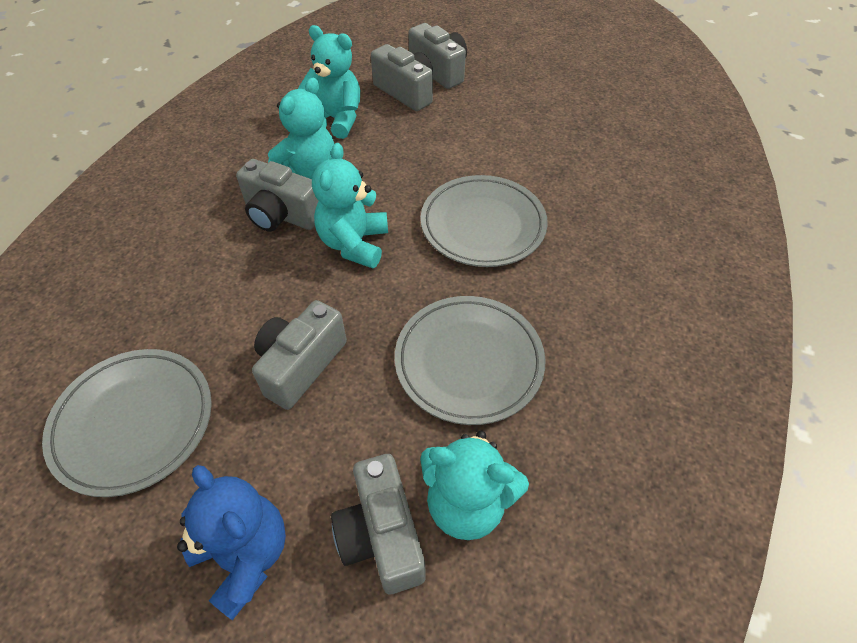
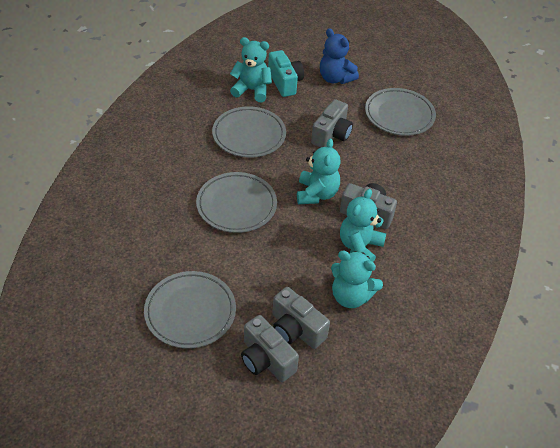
camera: 175 degrees right, 5 degrees down
grey camera [331,454,426,594] -> turquoise camera [268,50,304,97]
none -> grey plate [144,271,236,349]

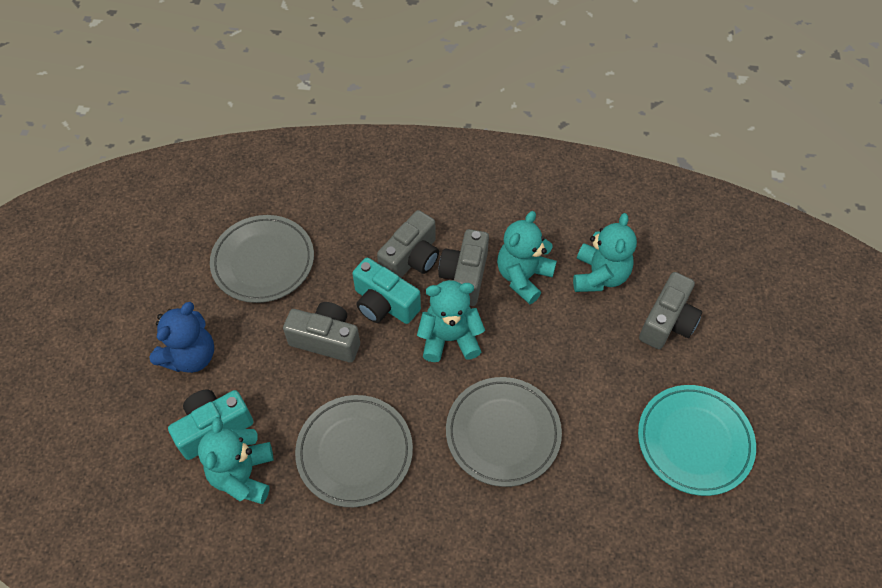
camera: 100 degrees left, 10 degrees up
grey plate [144,271,236,349] -> turquoise plate [638,385,756,496]
grey camera [241,315,299,382] -> grey camera moved to [377,210,439,278]
turquoise teddy bear [340,189,386,262] -> turquoise teddy bear turned 105 degrees clockwise [497,211,557,304]
none -> turquoise camera [352,258,421,324]

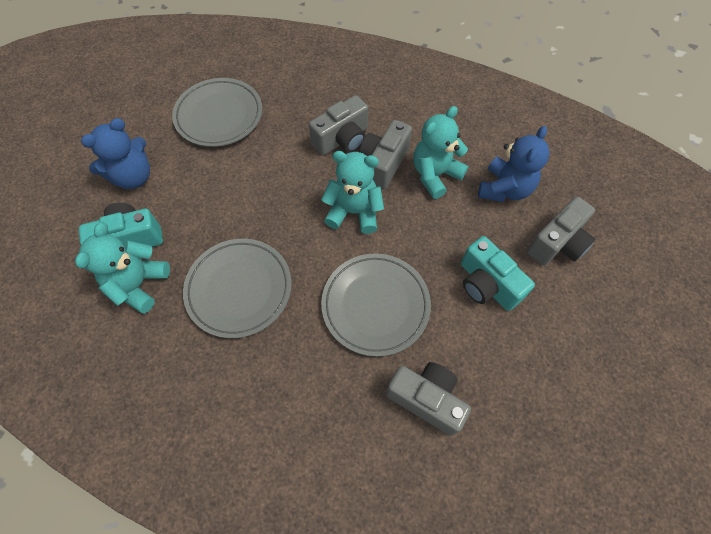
camera: 15 degrees right, 5 degrees up
grey camera [283,302,360,362] -> grey camera moved to [386,362,471,436]
turquoise camera [352,258,421,324] -> turquoise camera moved to [461,236,535,311]
turquoise teddy bear [573,213,637,292] -> blue teddy bear [478,126,550,202]
turquoise plate [638,385,756,496] -> none

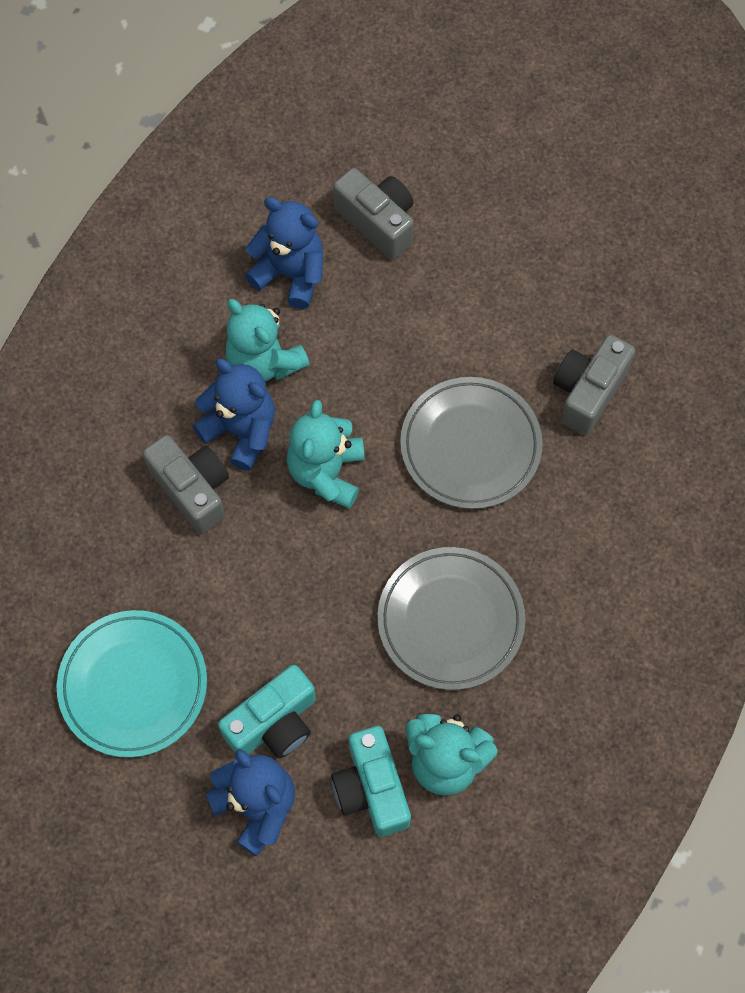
camera: 90 degrees left, 5 degrees up
grey plate [172,78,262,147] -> turquoise plate [57,610,207,758]
grey camera [359,120,412,189] -> blue teddy bear [193,359,275,471]
turquoise camera [461,236,535,311] -> turquoise camera moved to [218,665,316,759]

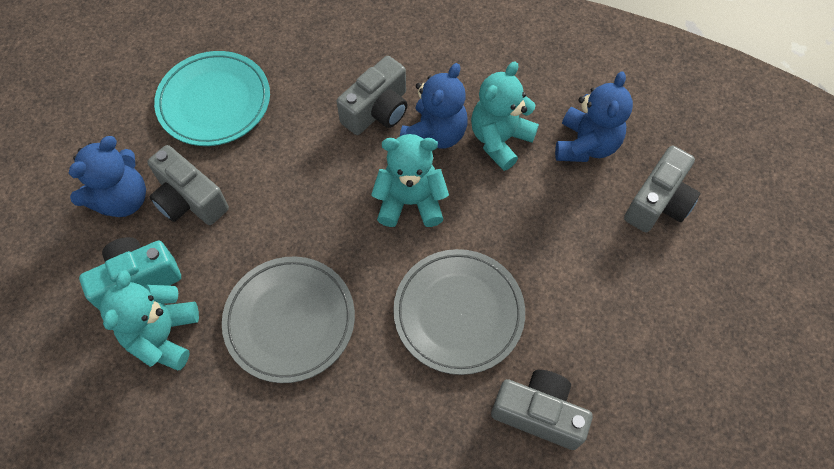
camera: 80 degrees right, 5 degrees down
turquoise camera [218,665,316,759] -> grey camera [147,145,229,225]

